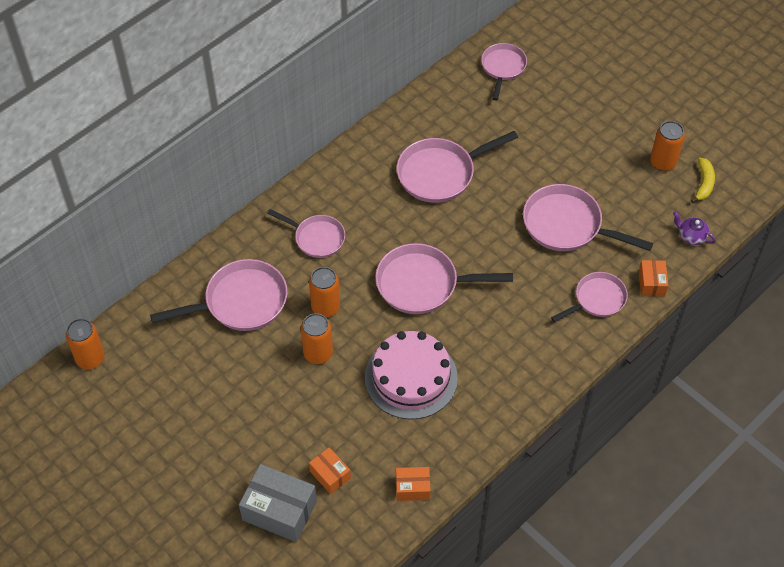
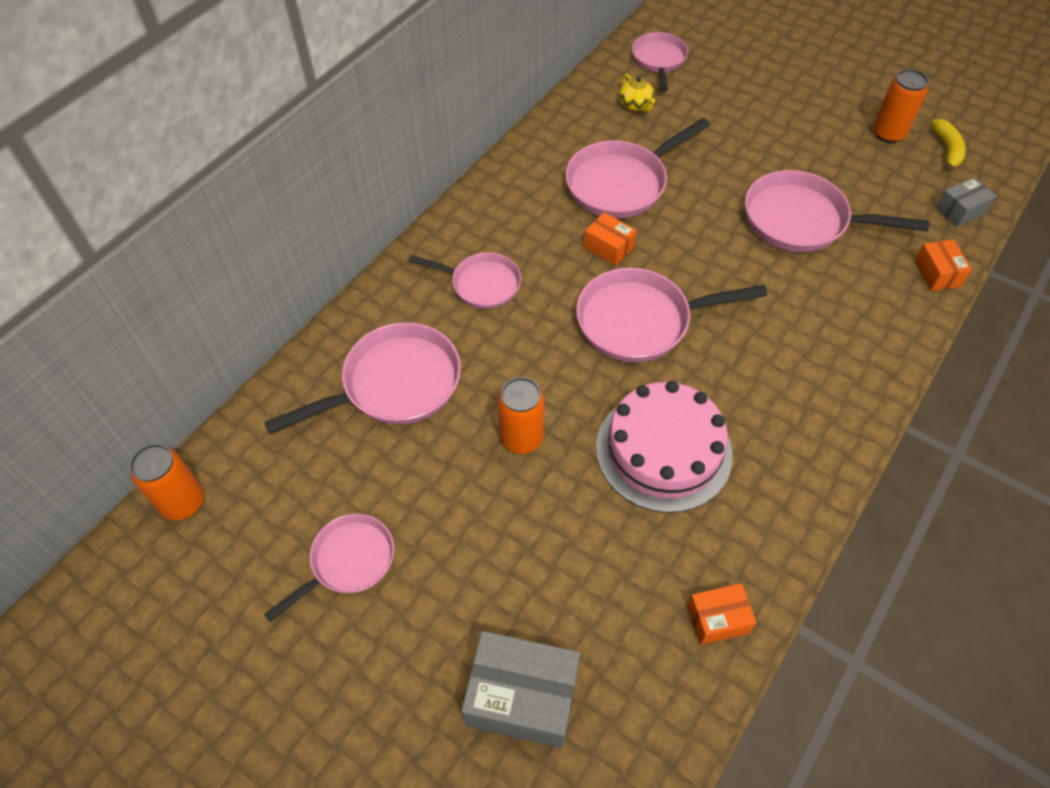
camera: 10 degrees left, 0 degrees up
orange can [309,267,340,317] -> none
orange box [309,447,351,494] -> orange box moved to [584,212,637,266]
pink pan [551,272,628,322] -> pink pan moved to [264,514,394,622]
purple teapot [673,211,716,245] -> grey box [936,177,997,227]
none -> yellow teapot [619,74,655,112]

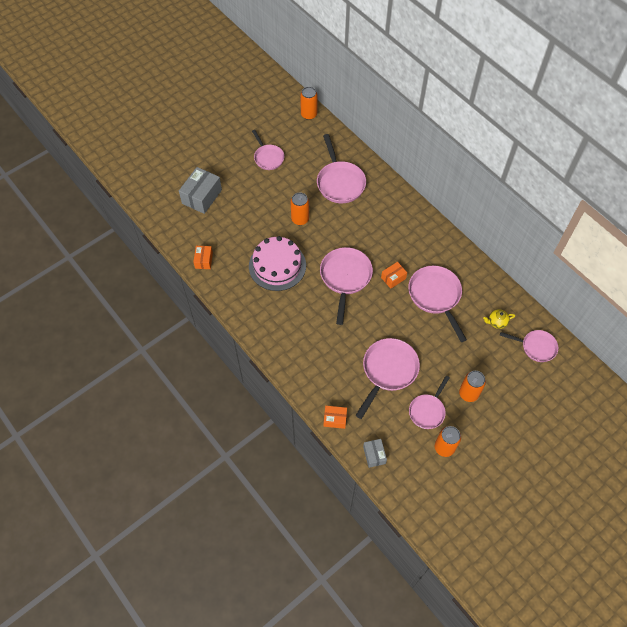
camera: 105 degrees right, 5 degrees up
pink pan [408,252,521,309] -> pink pan moved to [409,376,450,429]
yellow banana [931,119,966,172] -> none
none -> orange can [459,371,486,402]

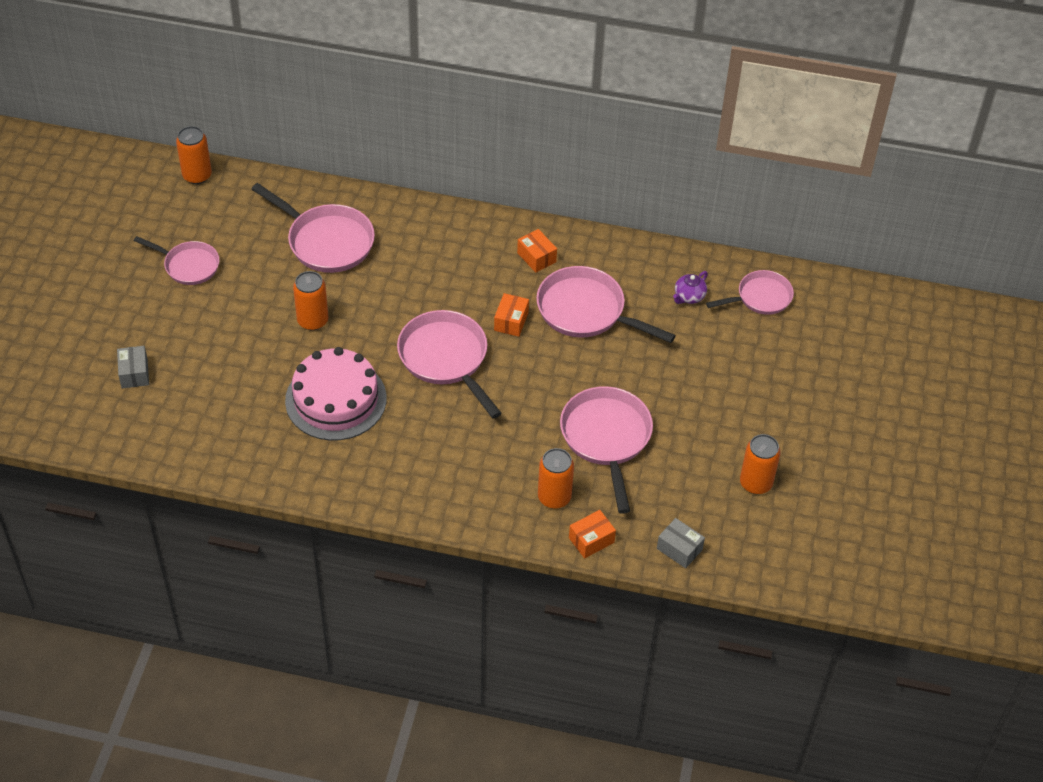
camera: 40 degrees left, 10 degrees down
grey box [179,167,222,214] -> grey box [117,346,149,388], size x0.55
orange box [194,246,213,269] -> orange box moved to [517,229,557,273]
pink pan [409,376,450,429] -> none
orange can [459,371,486,402] -> orange can moved to [538,448,574,509]
yellow teapot [483,309,515,329] -> purple teapot [673,271,708,304]

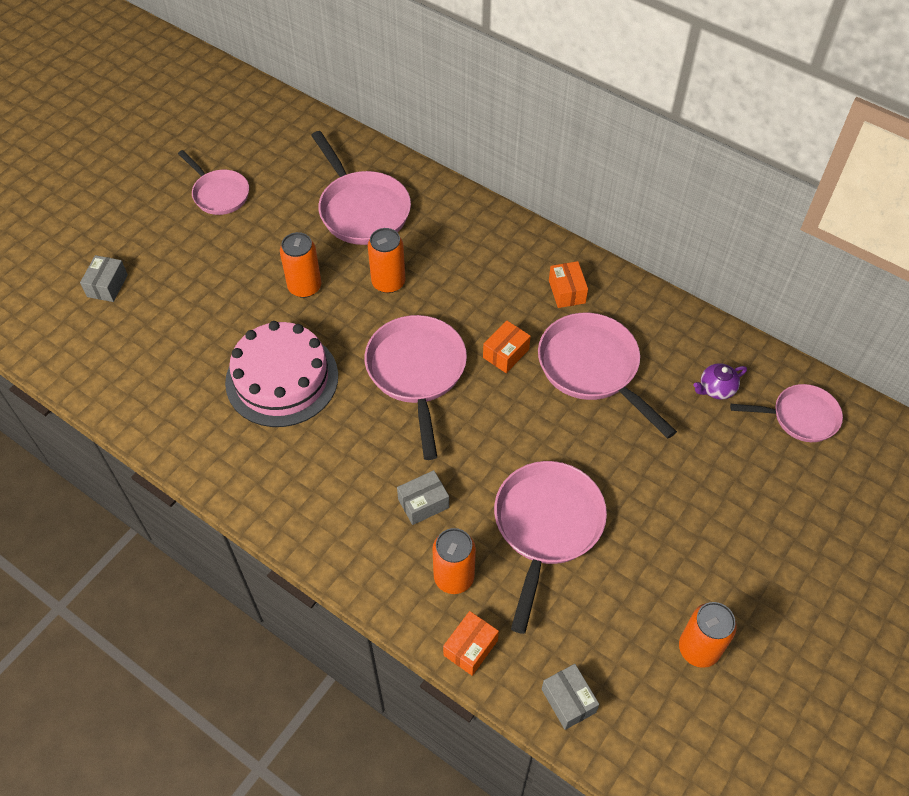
camera: 25 degrees right, 5 degrees up
orange can [176,126,212,184] -> orange can moved to [368,228,405,293]
orange box [569,510,616,558] -> orange box turned 45 degrees counterclockwise [443,611,499,676]
none -> grey box [397,470,449,525]

